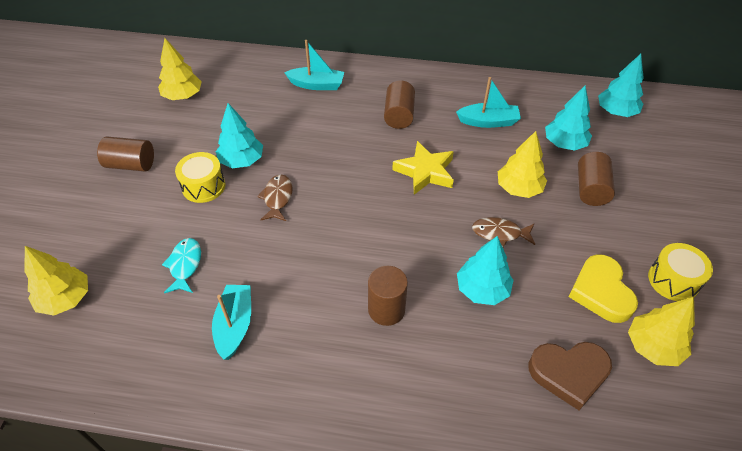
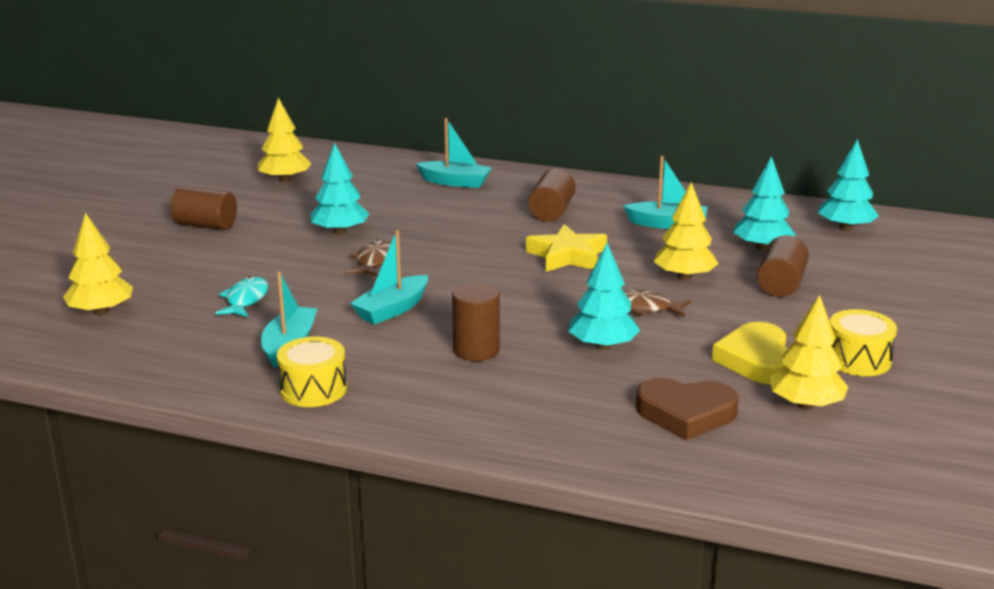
camera: 10 degrees right, 25 degrees down
yellow drum [175,152,225,203] -> yellow drum moved to [277,337,347,407]
none -> turquoise boat [350,230,428,325]

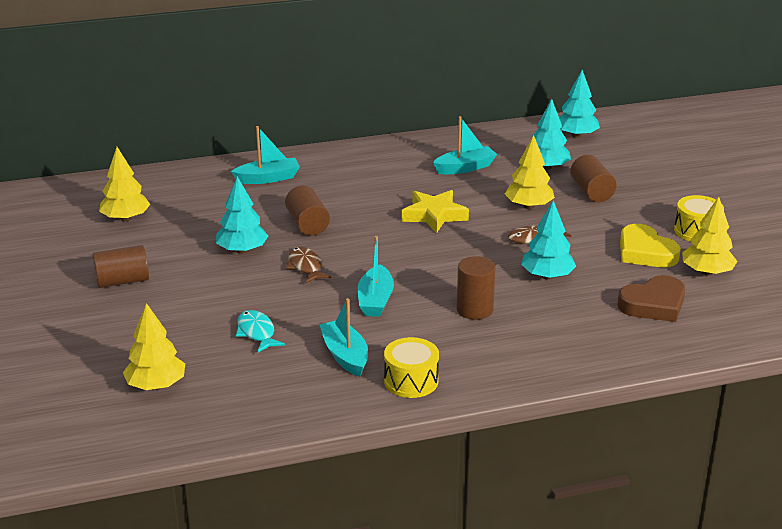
camera: 35 degrees left, 5 degrees up
brown cylinder [528,169,576,222] -> brown cylinder moved to [285,186,330,236]

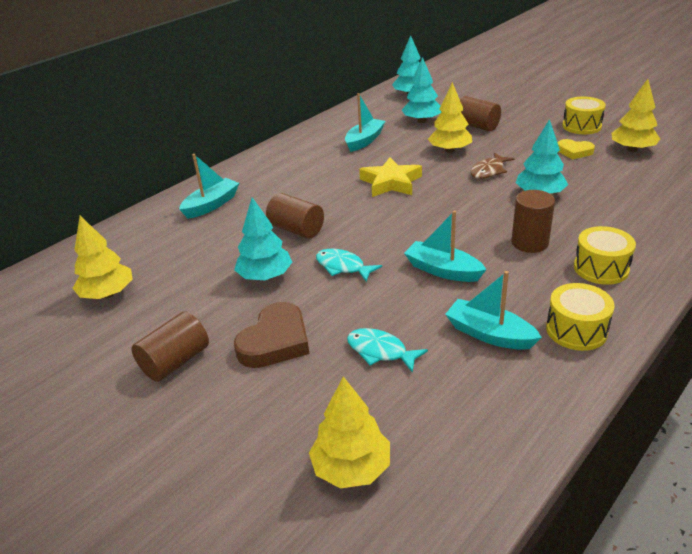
camera: 30 degrees left, 5 degrees up
brown fish [286,247,331,284] -> turquoise fish [316,249,382,282]
turquoise boat [357,236,394,317] -> turquoise boat turned 150 degrees clockwise [404,211,487,282]
brown heart [617,275,685,322] -> brown heart moved to [234,302,309,368]
yellow heart [620,224,681,267] -> yellow heart [557,139,595,159], size x0.61
none -> yellow drum [574,226,636,285]

